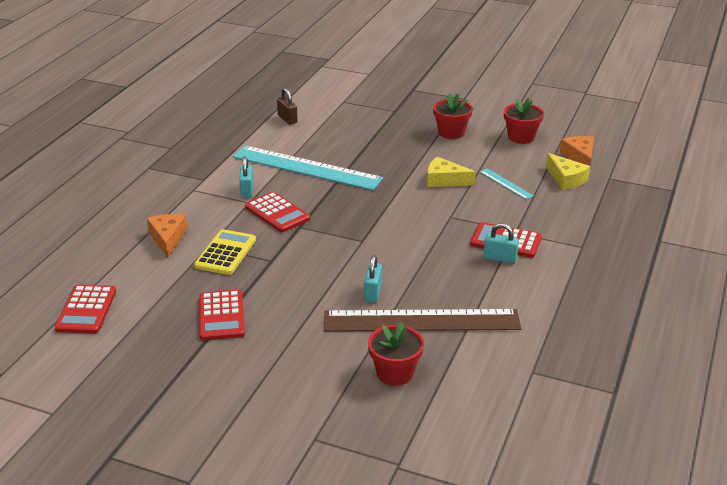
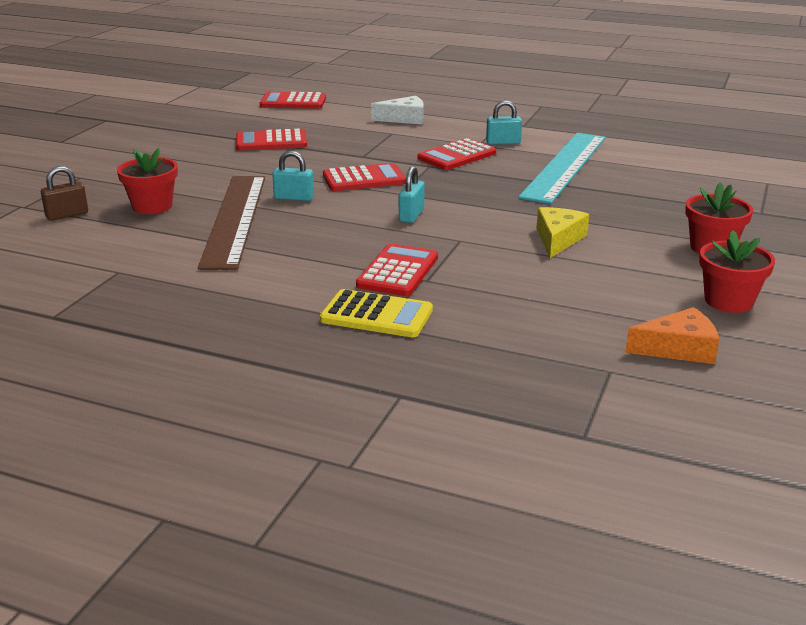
camera: 90 degrees right, 5 degrees down
orange cheese [147,214,187,257] -> white cheese [371,96,423,124]
yellow calculator [194,229,256,275] -> yellow calculator moved to [320,289,433,337]
brown padlock [277,88,298,125] -> brown padlock moved to [41,166,88,221]
turquoise ruler [480,168,534,199] -> none
turquoise padlock [483,223,519,263] -> turquoise padlock moved to [399,166,425,223]
yellow cheese [546,153,590,190] -> none
none -> red calculator [323,163,406,191]

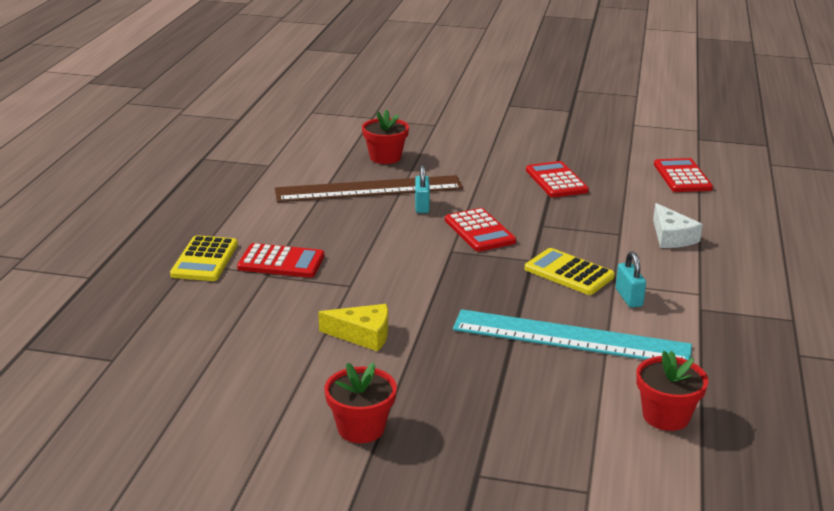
camera: 80 degrees right, 0 degrees up
brown padlock [41,166,88,221] -> none
turquoise padlock [399,166,425,223] -> none
red calculator [418,138,496,170] -> yellow calculator [525,248,615,295]
orange cheese [625,307,719,364] -> none
red flower pot [699,230,775,313] -> red flower pot moved to [636,351,708,431]

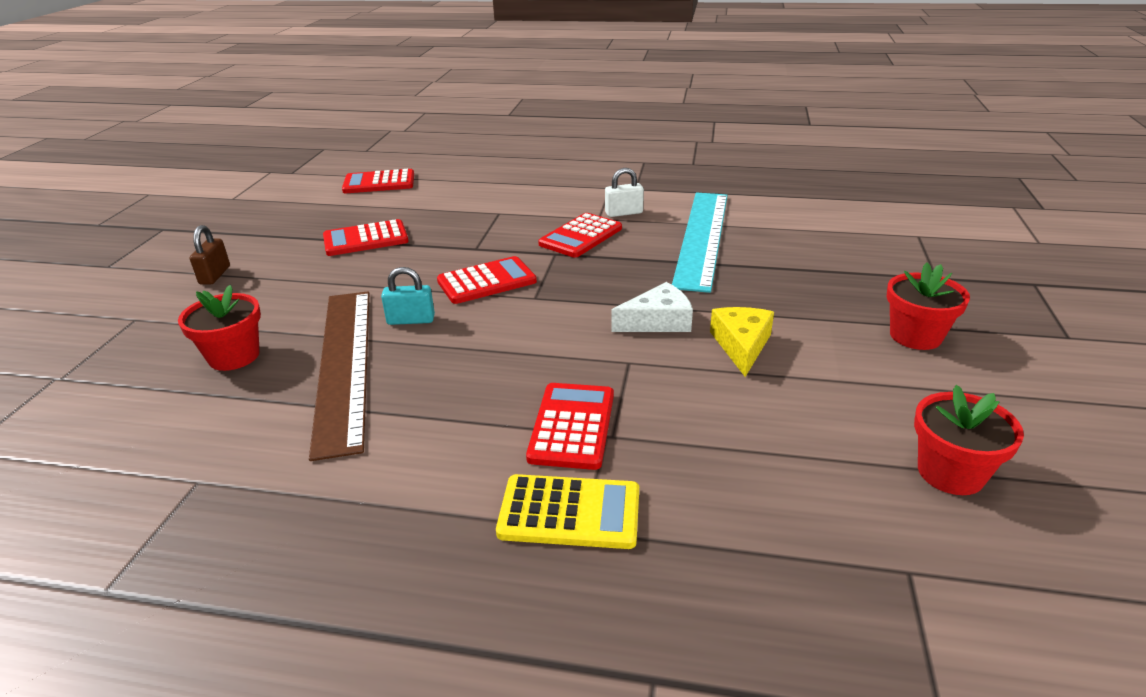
camera: 90 degrees left, 5 degrees up
yellow calculator [525,248,615,295] -> red calculator [538,213,622,257]
turquoise padlock [616,252,646,308] -> white padlock [605,168,644,217]
red flower pot [636,351,708,431] -> red flower pot moved to [914,385,1024,495]
white cheese [653,203,703,248] -> white cheese moved to [611,282,693,332]
none -> brown padlock [190,225,230,285]

